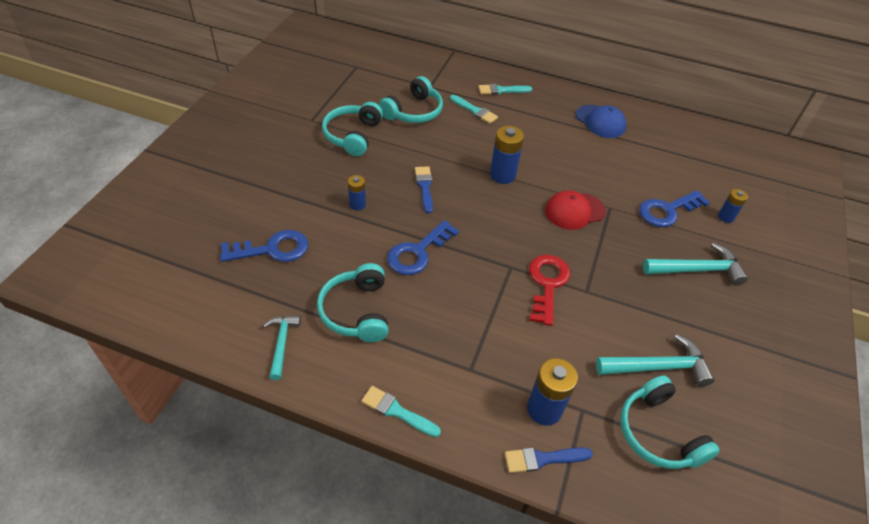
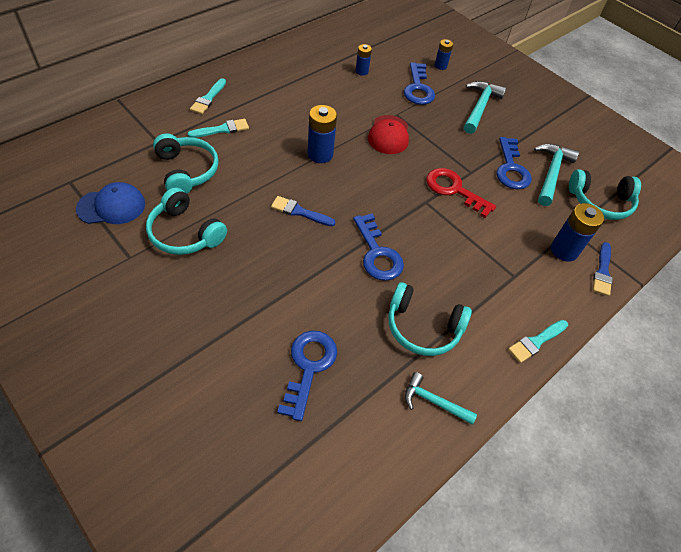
camera: 65 degrees left, 5 degrees up
blue battery [348,175,366,210] -> blue battery moved to [355,44,372,76]
blue cap [576,105,626,138] -> blue cap moved to [76,182,145,224]
none -> blue key [496,137,532,190]

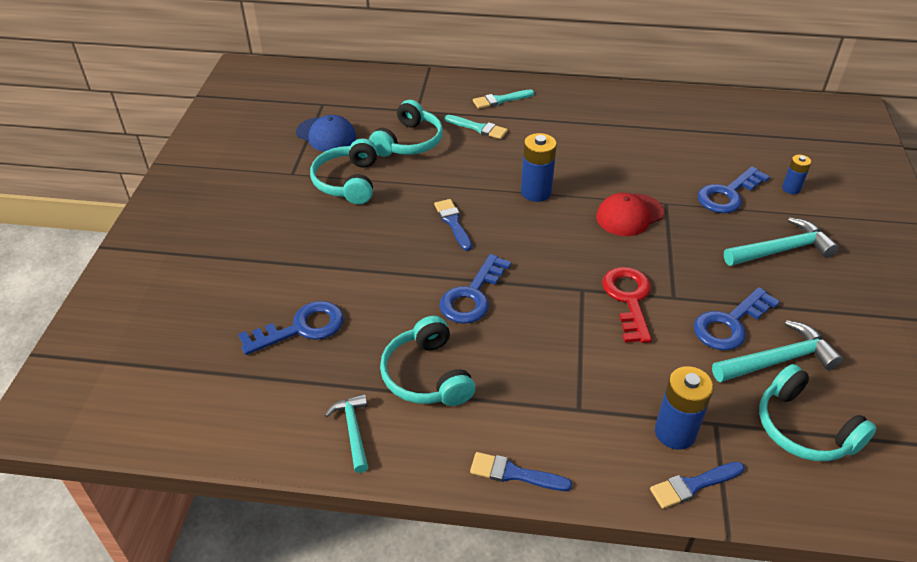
camera: 55 degrees right, 10 degrees down
blue battery [355,44,372,76] -> none
turquoise brush [508,320,568,363] -> blue brush [470,452,572,491]

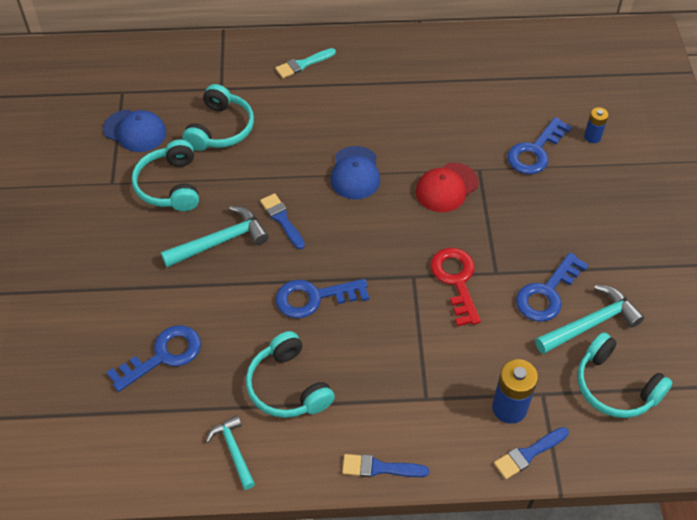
camera: 10 degrees left, 10 degrees up
blue key [440,254,511,324] -> blue key turned 60 degrees clockwise [276,279,369,318]
turquoise brush [445,115,508,139] -> none
blue battery [521,133,557,202] -> blue cap [330,146,380,199]
turquoise hammer [724,217,839,266] -> turquoise hammer moved to [161,206,269,268]

